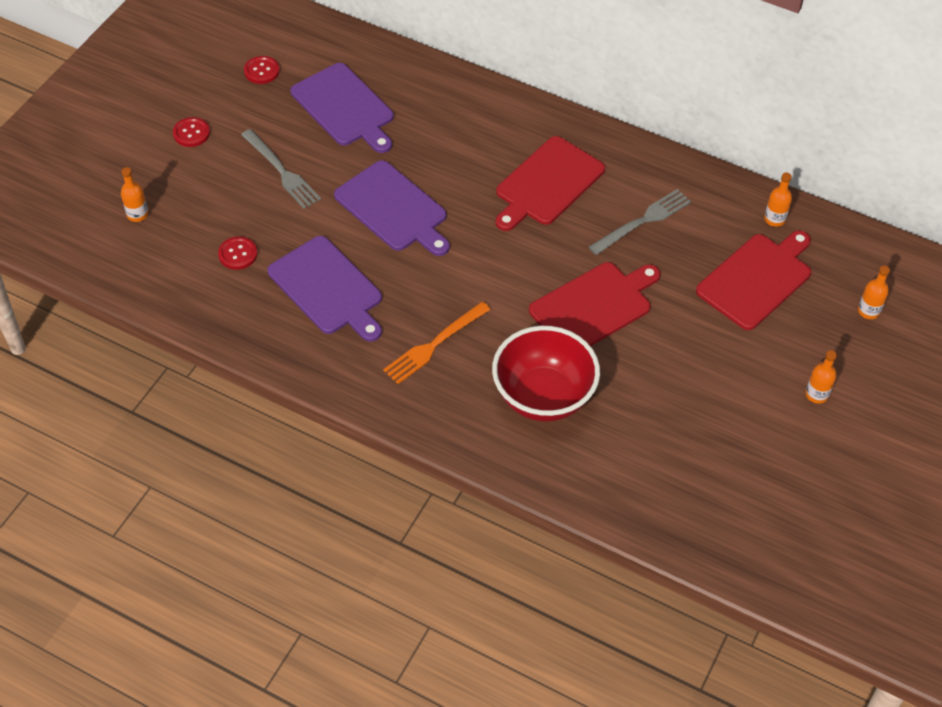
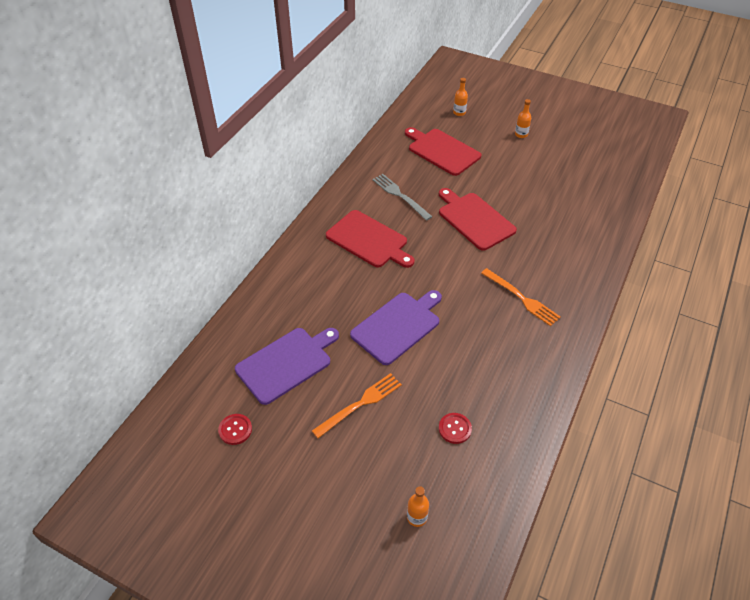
camera: 90 degrees left, 5 degrees down
red button [173,117,210,147] -> none
grey fork [241,129,321,209] -> orange fork [312,373,402,438]
purple cutting board [268,236,382,342] -> none
red bowl [492,326,600,422] -> none
orange bottle [764,172,792,227] -> none

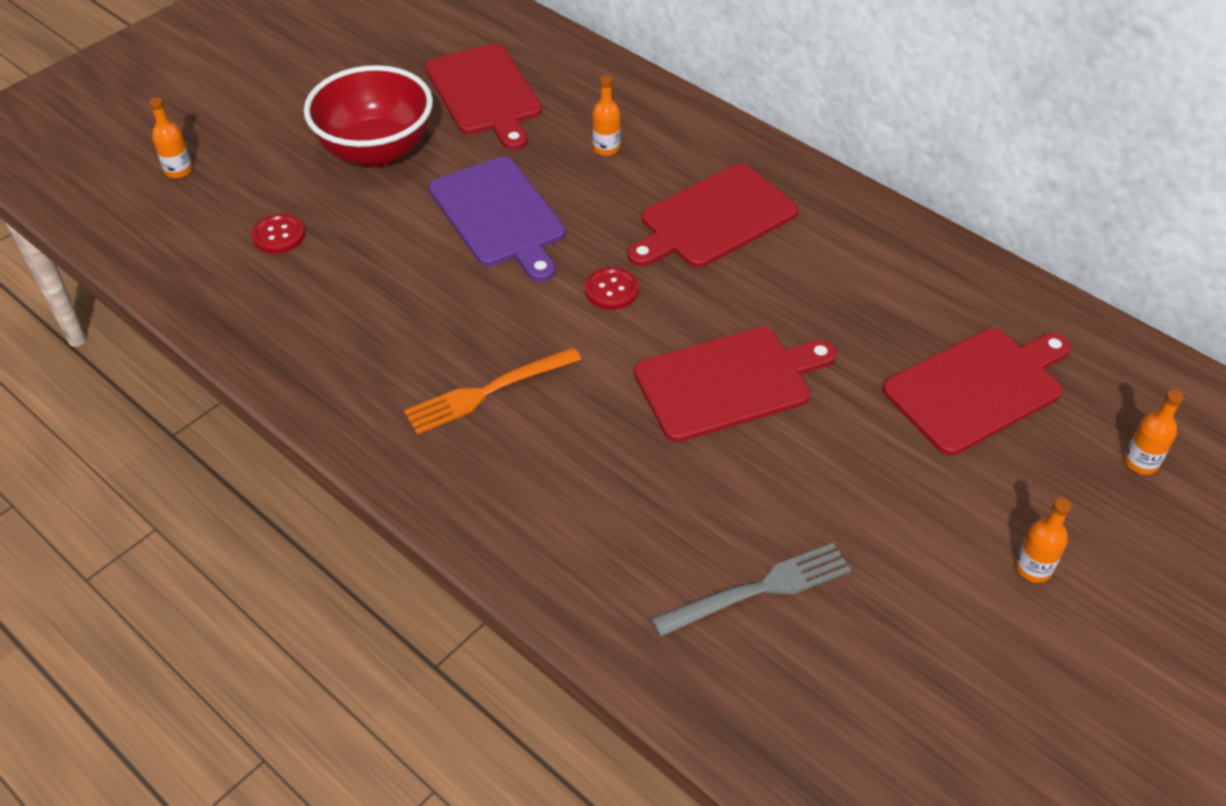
camera: 105 degrees right, 0 degrees up
red button [218,414,252,445] -> red button moved to [585,267,639,310]
purple cutting board [235,328,339,405] -> red cutting board [425,44,542,150]
orange fork [312,373,402,438] -> red bowl [304,65,433,167]
grey fork [372,174,432,221] -> grey fork moved to [651,543,851,637]
none -> orange bottle [592,76,621,156]

